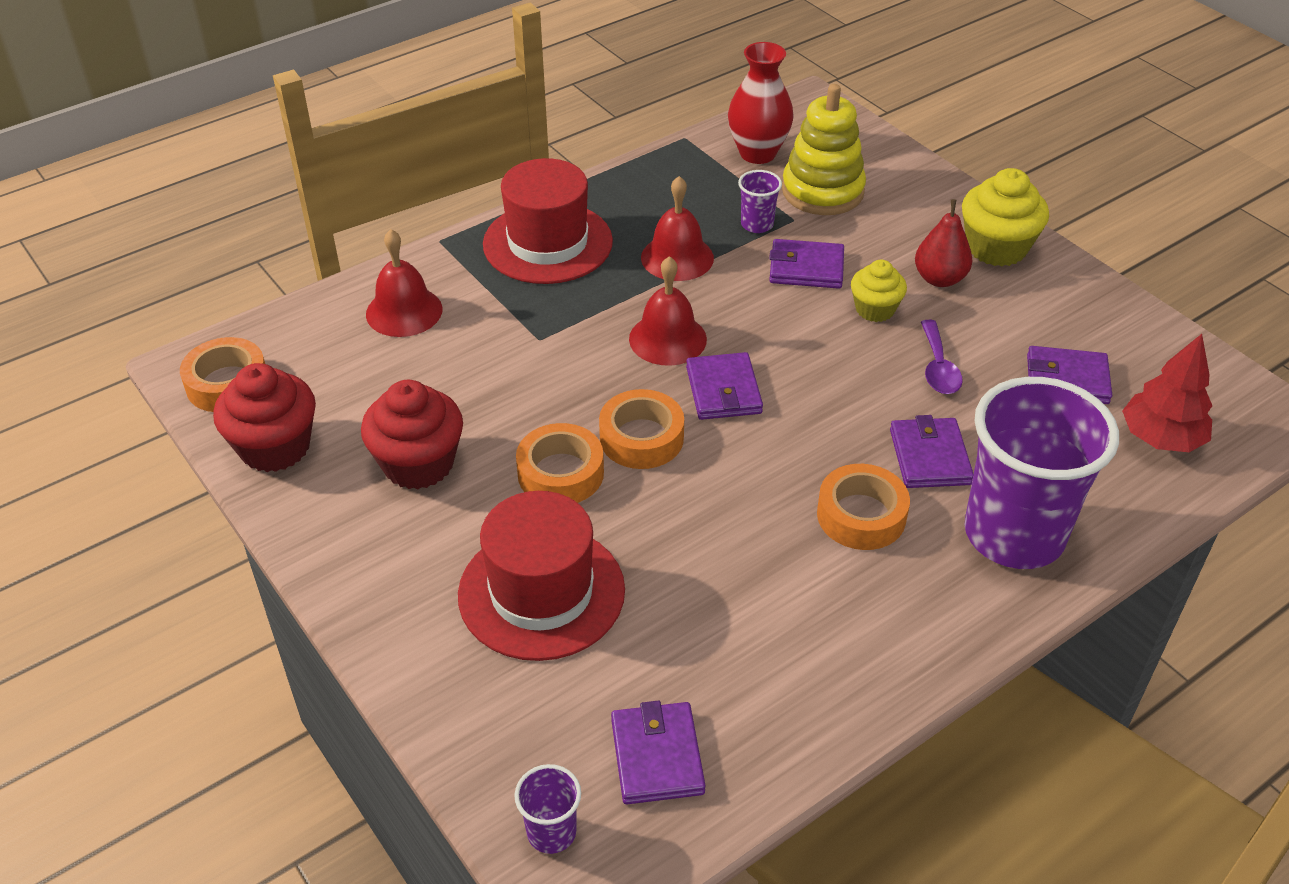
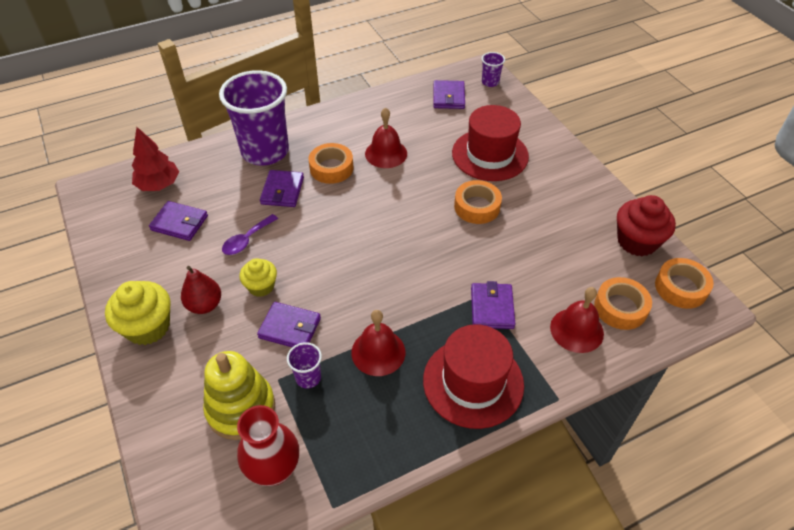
camera: 170 degrees left, 5 degrees up
red cupcake [361,380,463,489] -> none
orange tape [599,389,684,469] -> orange tape moved to [594,277,652,330]
red bell [629,256,707,366] -> red bell moved to [365,107,407,168]
purple wallet [686,352,763,420] -> purple wallet moved to [471,281,515,329]
purple spoon [921,320,963,394] -> purple spoon turned 150 degrees counterclockwise [222,214,278,255]

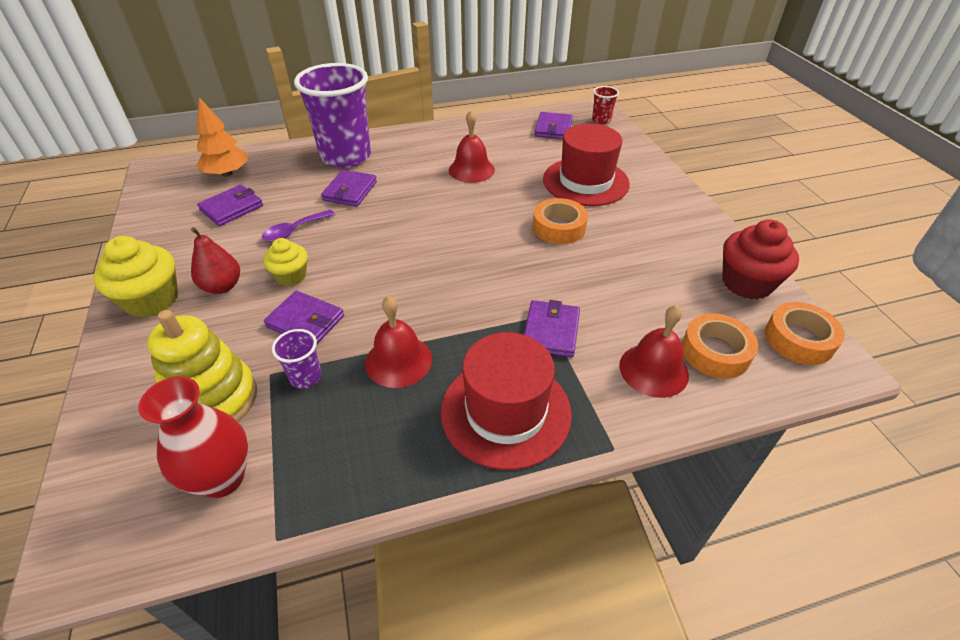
camera: 10 degrees right, 5 degrees down
red tree [132,127,179,191] -> orange tree [196,97,248,177]
purple wallet [149,201,208,241] -> purple wallet turned 75 degrees counterclockwise [197,185,263,226]
orange tape [309,143,353,184] -> none
purple cup [482,52,505,87] -> red cup [592,86,619,124]

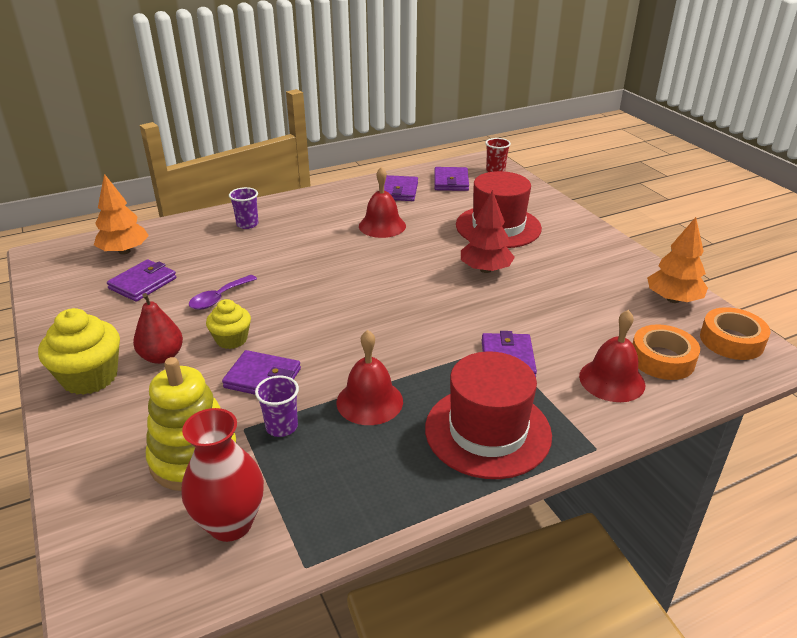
camera: 10 degrees left, 10 degrees down
purple cup [294,63,371,168] -> purple cup [229,187,259,229], size x0.41
purple wallet [321,170,377,207] -> purple wallet moved to [384,175,418,201]
orange tape [533,198,588,244] -> red tree [461,190,515,273]
red cupcake [722,219,799,299] -> orange tree [647,217,708,303]

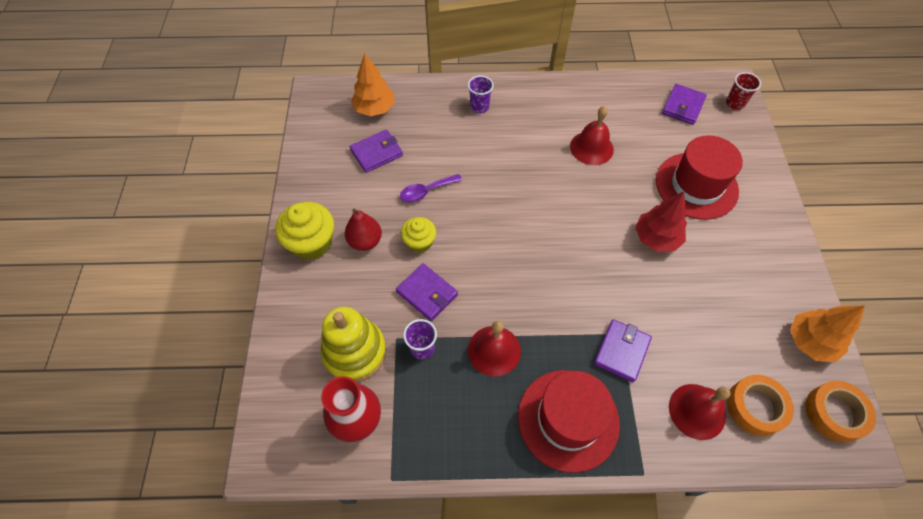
camera: 25 degrees right, 25 degrees up
purple wallet [384,175,418,201] -> none

